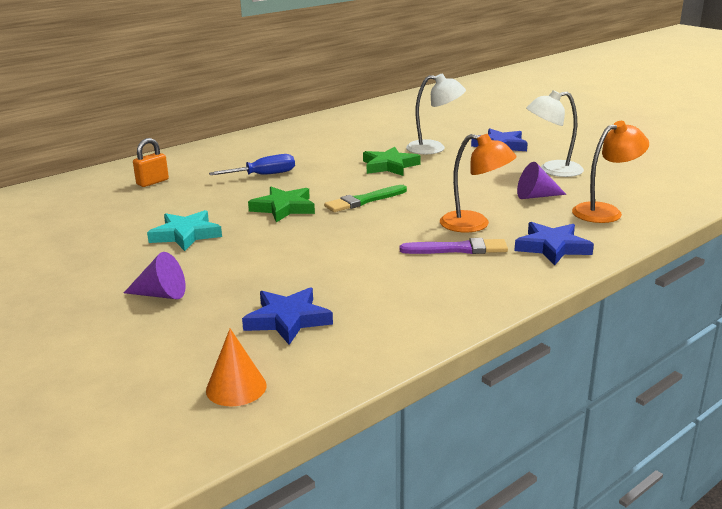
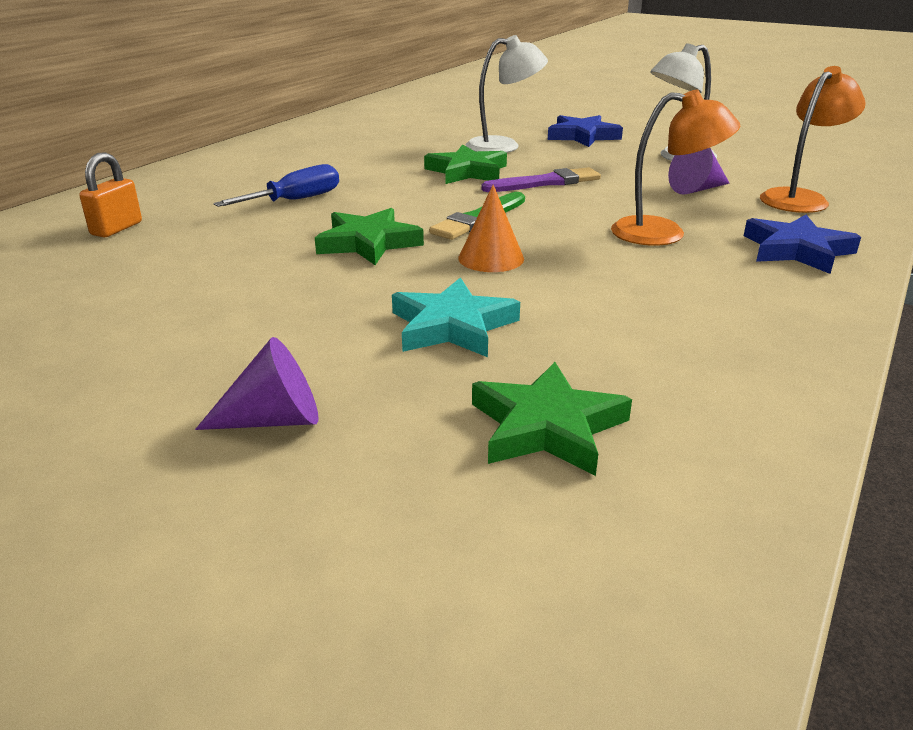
camera: 20 degrees left, 5 degrees up
turquoise star [147,210,222,251] -> turquoise star moved to [392,277,520,357]
orange cone [206,329,267,406] -> orange cone moved to [458,185,524,272]
blue star [242,287,333,345] -> green star [472,362,632,476]
purple brush [400,238,508,254] -> purple brush moved to [481,167,601,192]

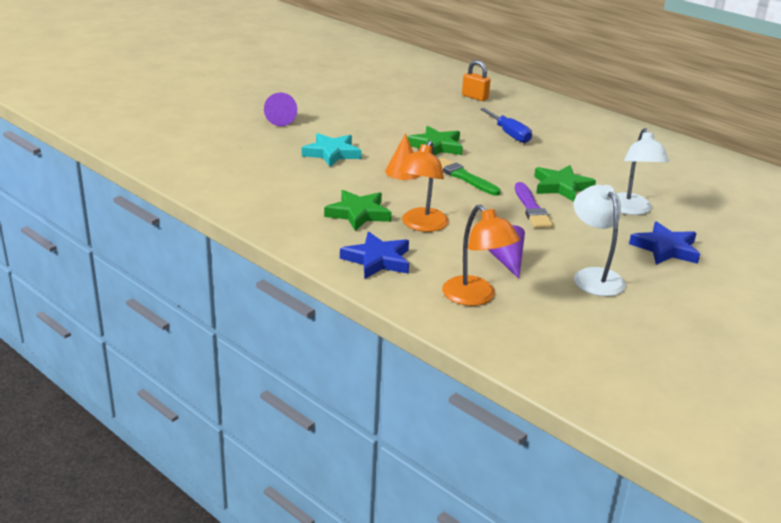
camera: 100 degrees right, 0 degrees up
green star [472,362,632,476] -> green star moved to [324,190,392,231]

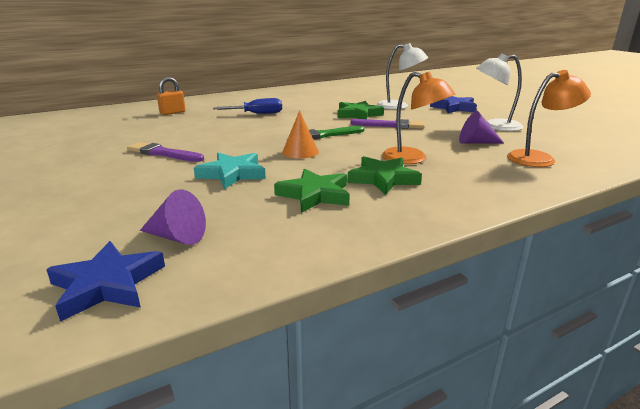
camera: 70 degrees left, 5 degrees down
purple cone [264,92,297,126] -> purple cone moved to [140,189,206,245]
blue star [340,232,409,279] -> blue star moved to [46,241,165,322]
green star [407,126,463,155] -> green star moved to [274,169,350,213]
none -> purple brush [127,142,204,162]

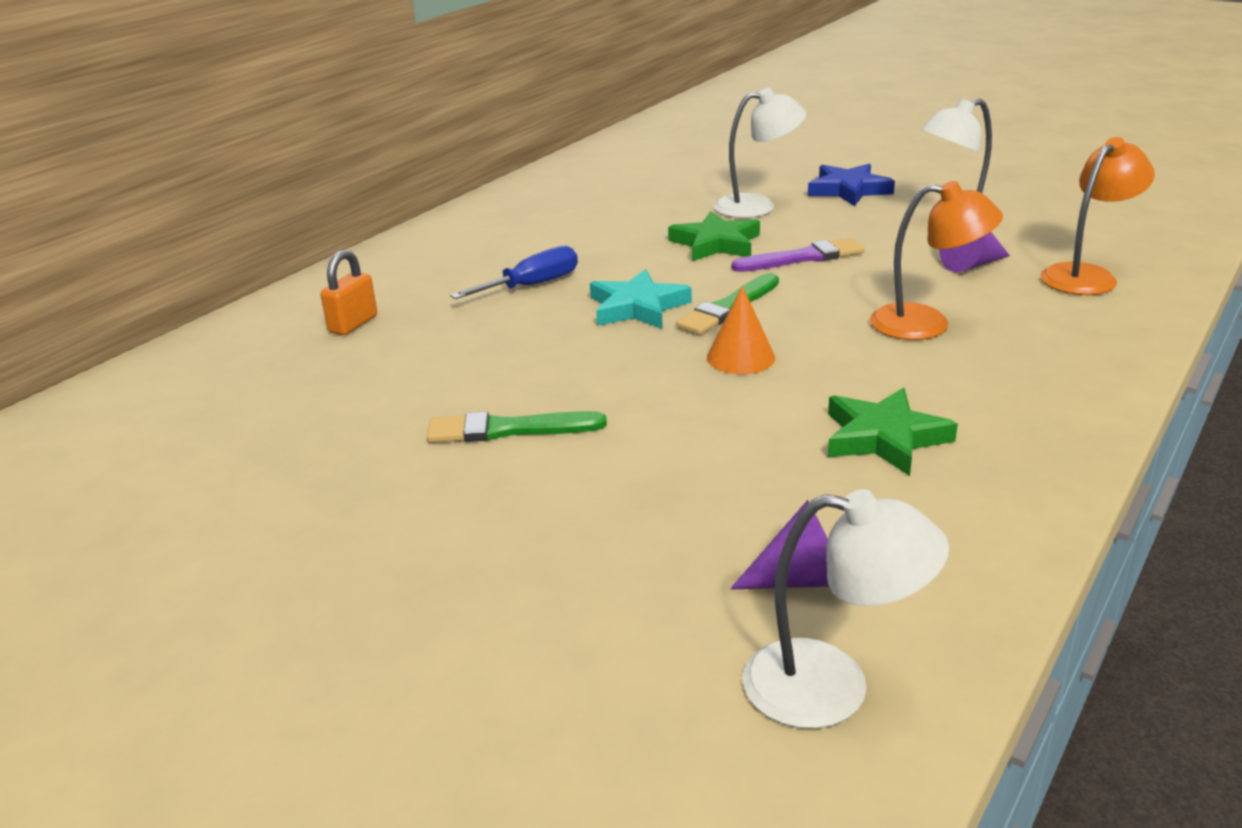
camera: 25 degrees left, 5 degrees up
blue star [46,241,165,322] -> white lamp [743,489,949,729]
purple brush [127,142,204,162] -> green brush [427,411,607,442]
turquoise star [194,153,266,189] -> turquoise star moved to [590,269,692,329]
green star [348,156,422,195] -> none

